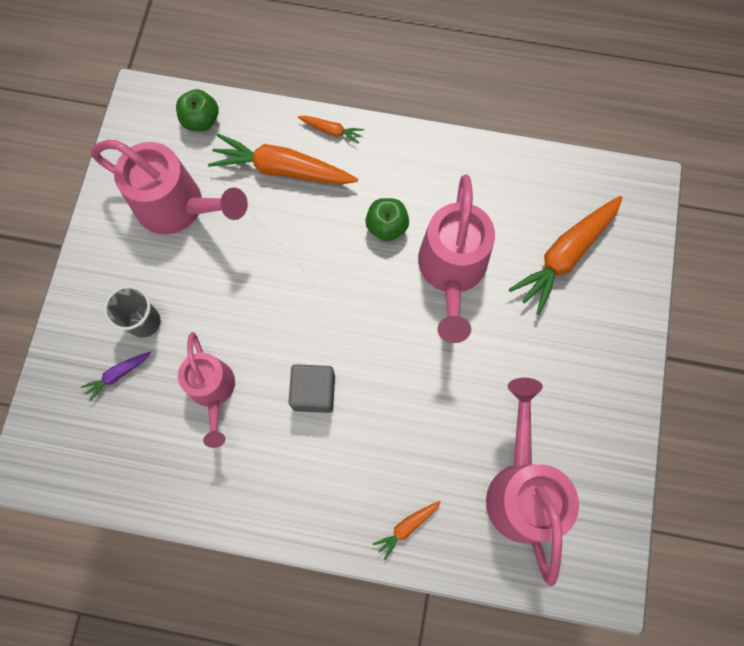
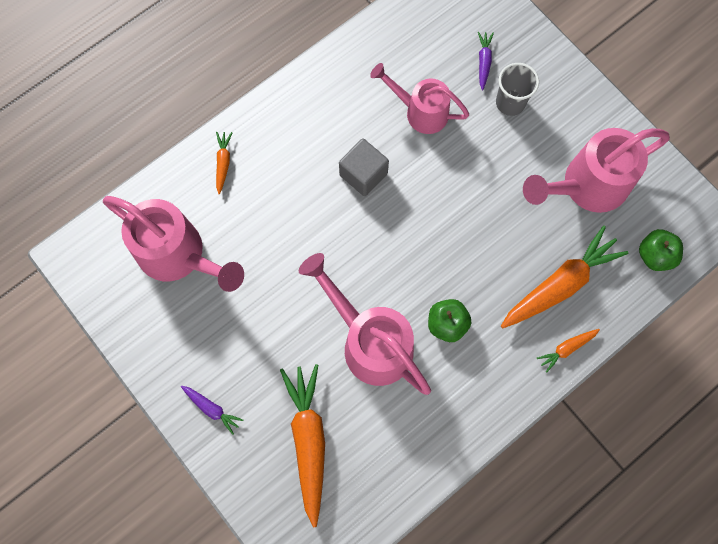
camera: 130 degrees right, 0 degrees up
none -> purple carrot [181,386,243,435]

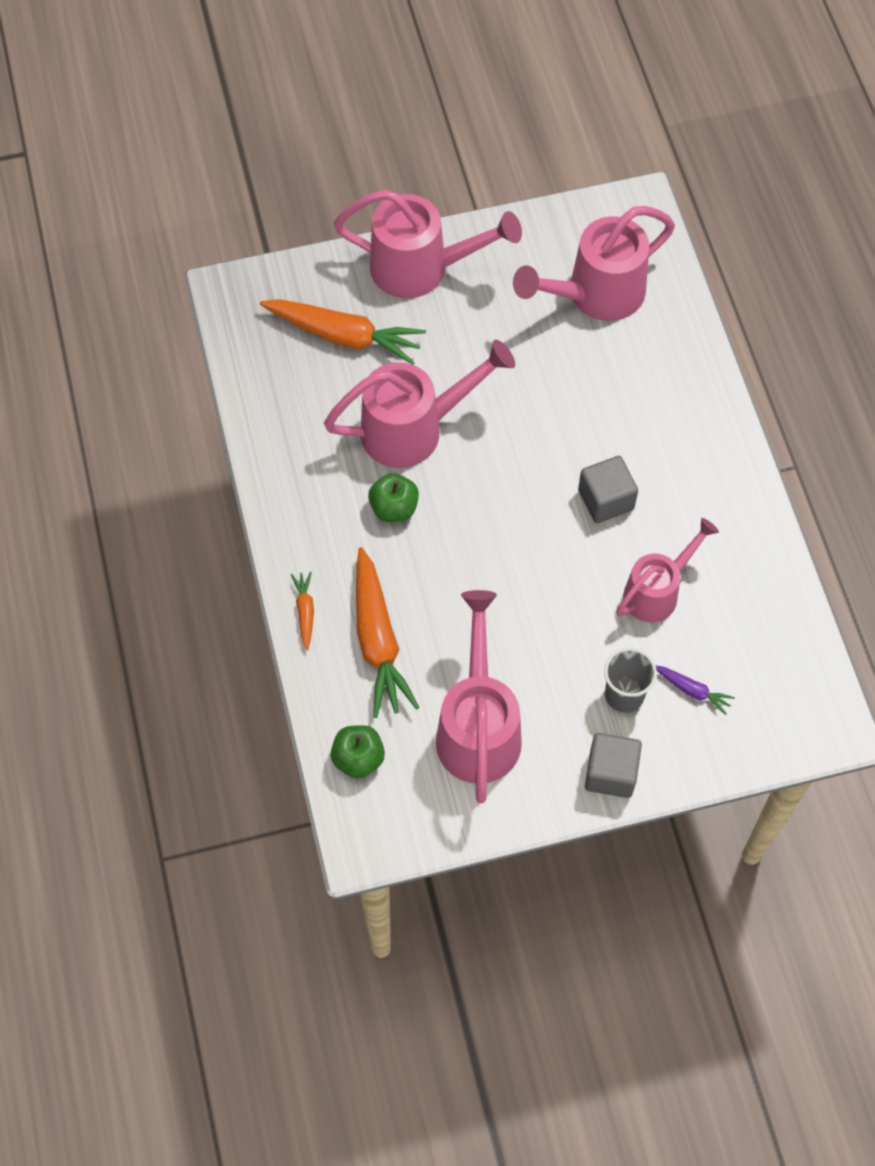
camera: 115 degrees right, 10 degrees down
purple carrot [181,386,243,435] -> pink watering can [334,190,522,298]
orange carrot [216,132,233,194] -> none
none -> grey cube [585,733,642,798]

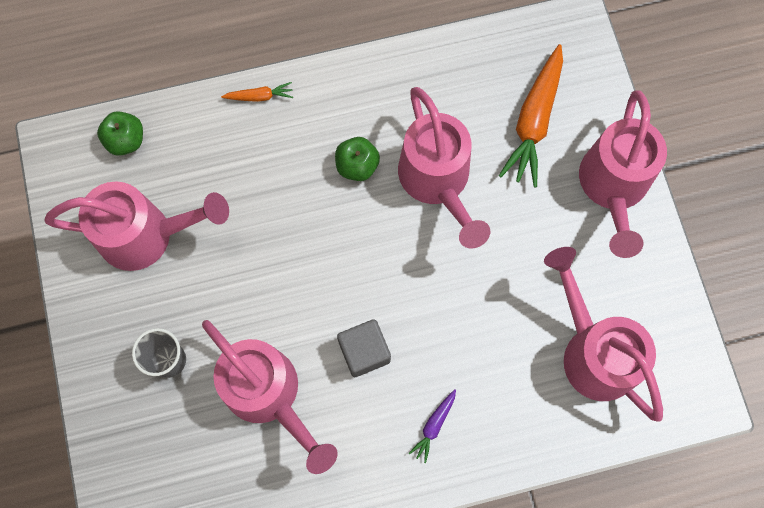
camera: 90 degrees right, 10 degrees up
orange carrot [356,547,420,718] -> none
grey cube [585,733,642,798] -> none
pink watering can [616,518,719,623] -> pink watering can [202,320,338,474], size x1.53
purple carrot [655,665,735,715] -> purple carrot moved to [409,389,456,463]

